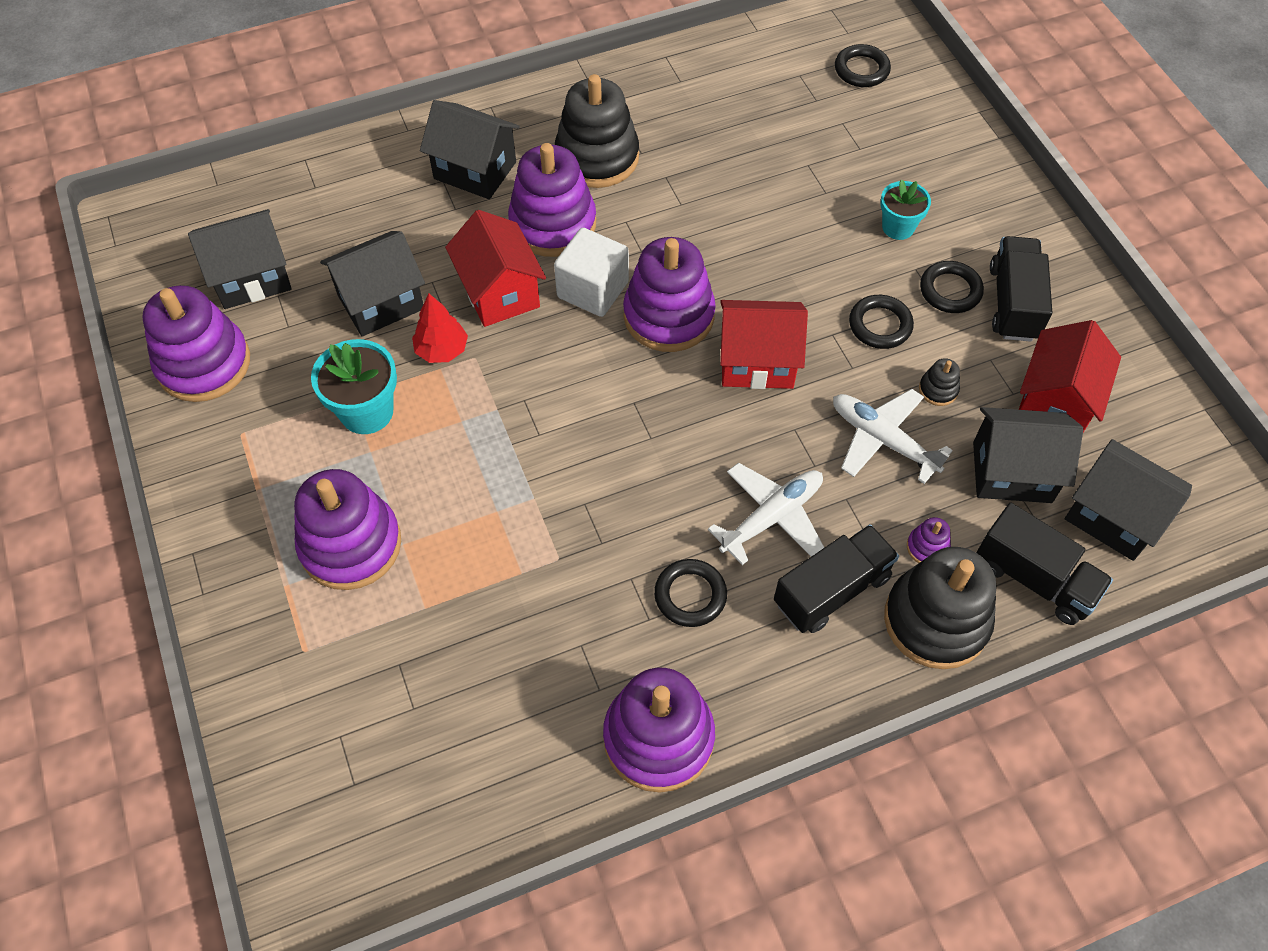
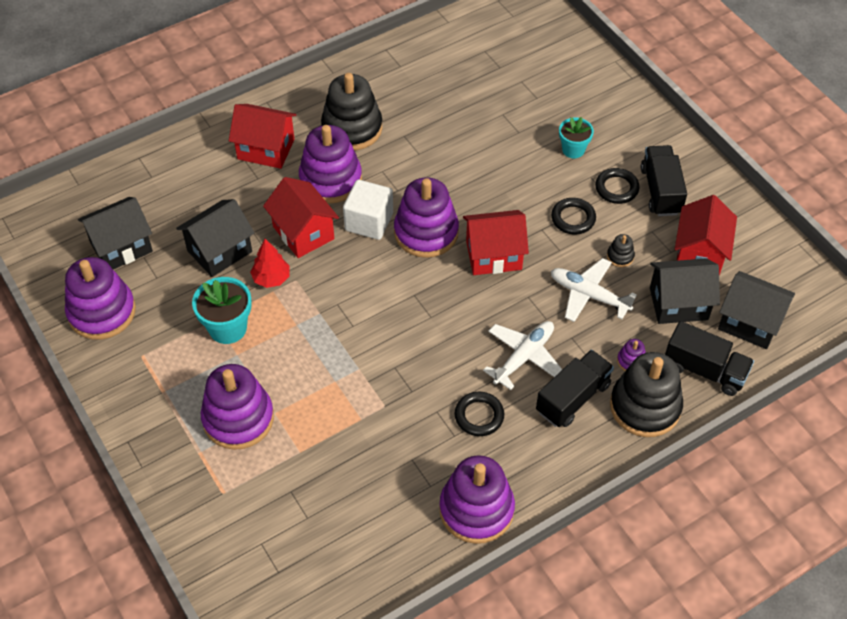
camera: 10 degrees left, 5 degrees down
black house [420,100,520,199] -> red house [229,104,296,169]
black ring [835,44,891,87] -> none

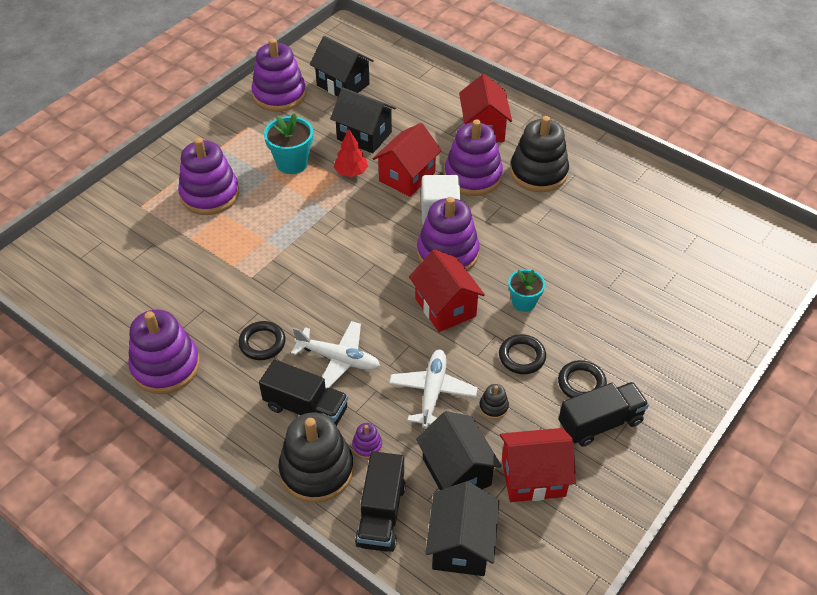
camera: 70 degrees right, 5 degrees down
turquoise flower pot [559,117,594,158] -> turquoise flower pot moved to [509,269,545,312]

